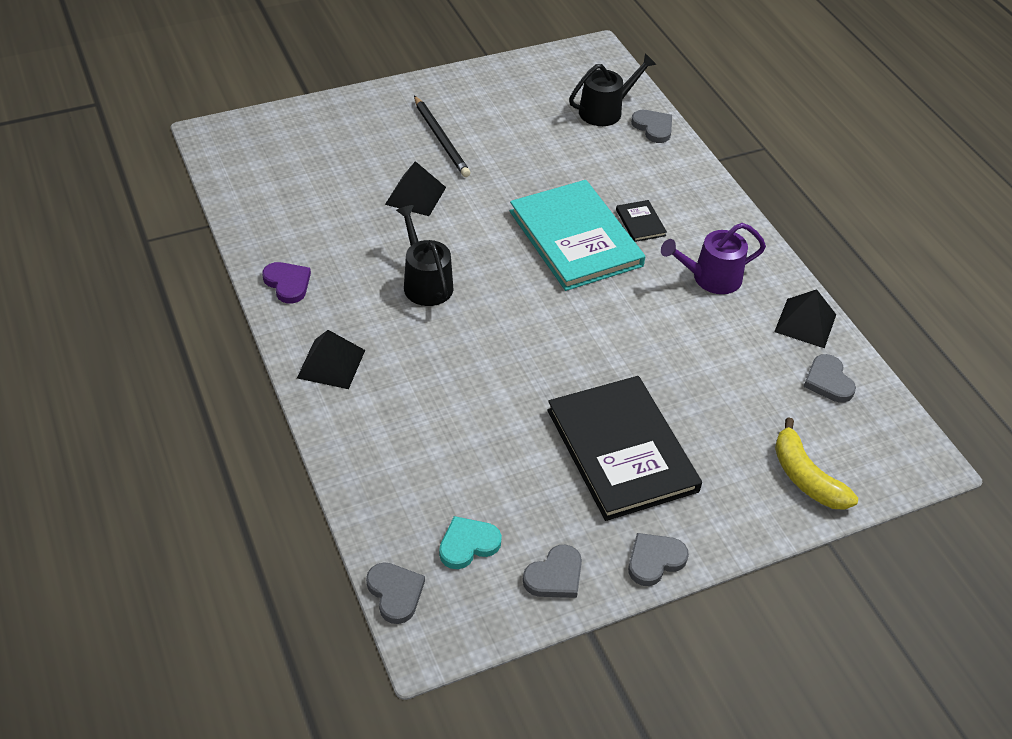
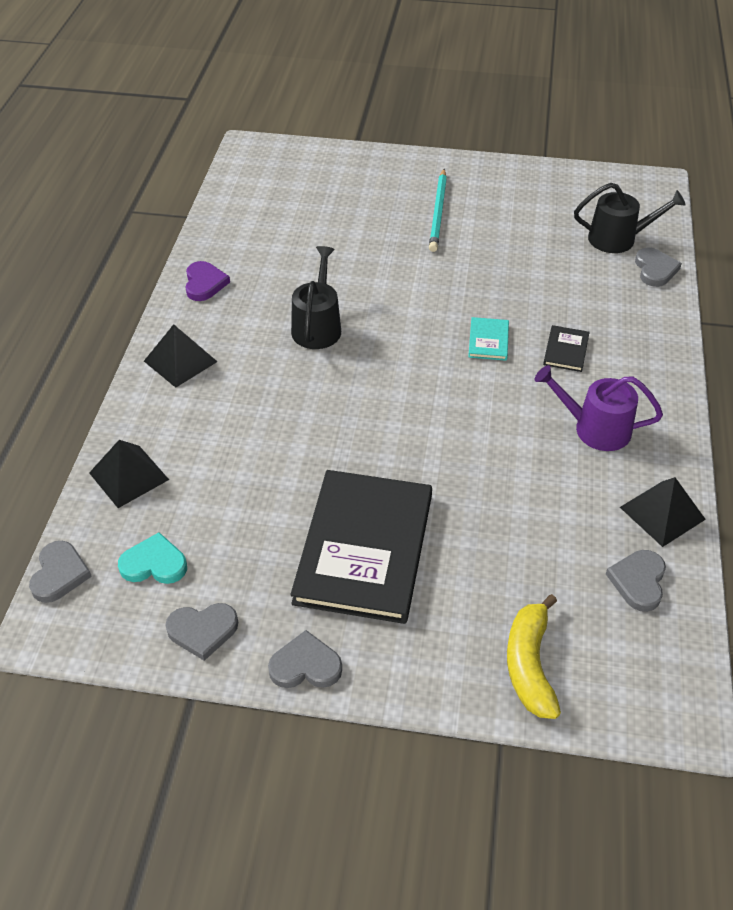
camera: 35 degrees right, 0 degrees up
black pyramid [385,161,446,216] -> black pyramid moved to [89,440,169,508]
black pencil [414,96,470,177] -> turquoise pencil [429,169,447,252]
turquoise book [510,180,645,291] -> turquoise book [468,317,509,361], size x0.40

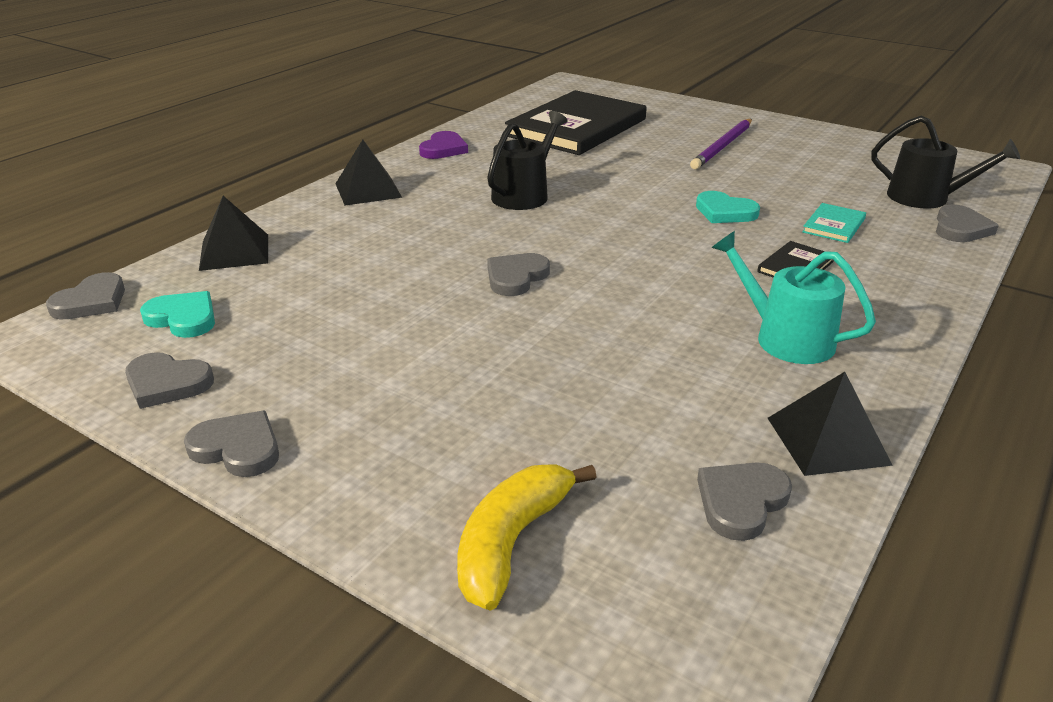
camera: 25 degrees right, 15 degrees down
black book [290,470,432,624] -> black book moved to [505,90,647,155]
turquoise pencil [429,169,447,252] -> purple pencil [690,119,752,169]
turquoise book [468,317,509,361] -> turquoise book moved to [802,203,866,243]
purple watering can [535,365,663,451] -> turquoise watering can [711,231,876,364]
none -> grey heart [487,253,550,296]
none -> turquoise heart [696,191,760,223]

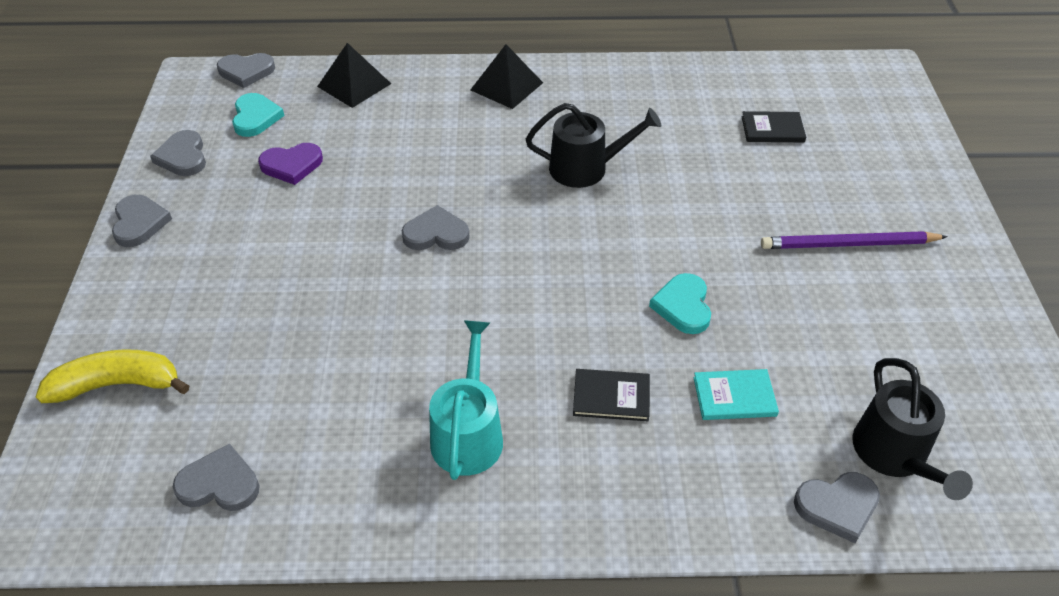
camera: 55 degrees right, 15 degrees up
purple heart [419,131,468,159] -> purple heart moved to [258,143,323,185]
black book [505,90,647,155] -> black book [741,111,806,142], size x0.40
black pyramid [768,372,893,476] -> none

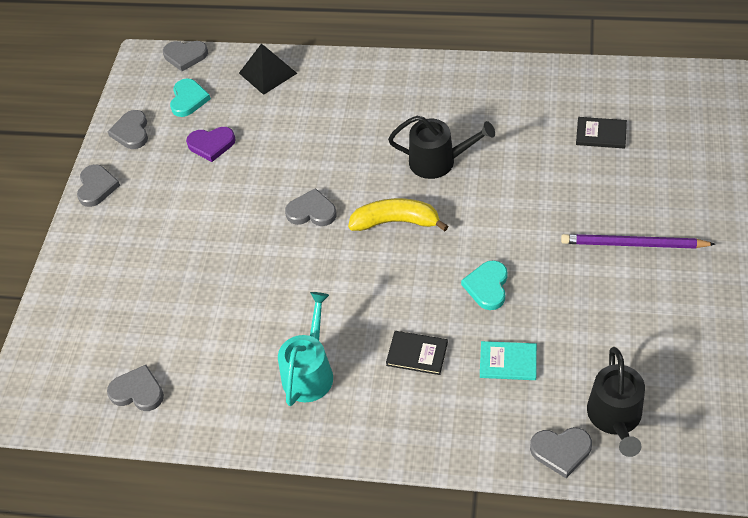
camera: 15 degrees right, 5 degrees up
yellow banana [36,349,189,403] -> yellow banana moved to [348,198,448,231]
black pyramid [470,44,543,109] -> none

